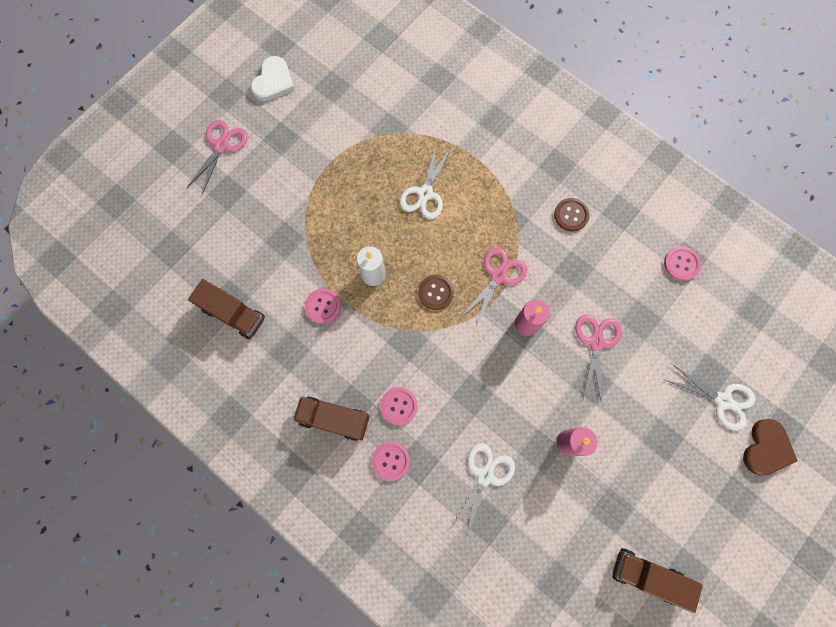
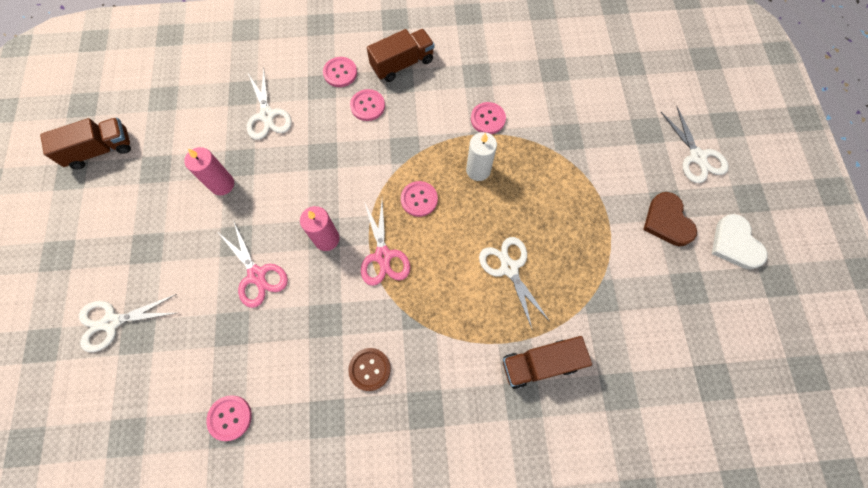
camera: 135 degrees right, 5 degrees down
pink scissors [187,120,248,195] -> white scissors [661,106,729,183]
brown truck [188,279,265,340] -> brown truck moved to [503,336,592,389]
brown button [418,275,454,310] -> pink button [401,181,438,217]
brown heart [743,419,798,475] -> brown heart moved to [643,192,697,246]

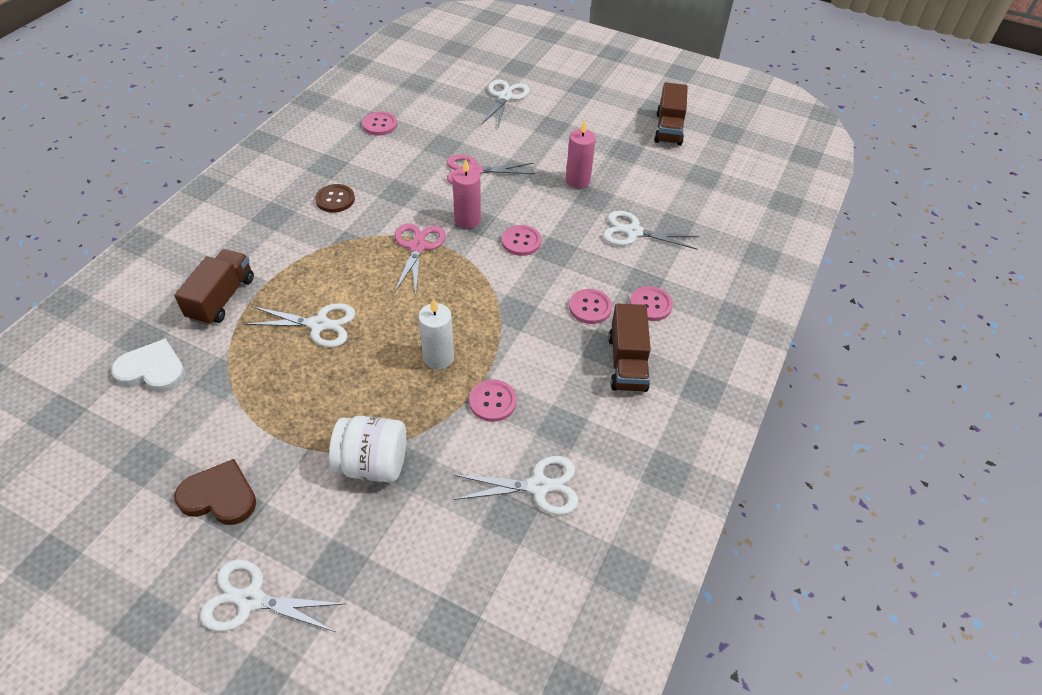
camera: 120 degrees right, 20 degrees down
pink scissors [361,201,410,286] -> pink scissors turned 75 degrees clockwise [394,223,446,294]
pink button [401,181,438,217] -> pink button moved to [502,225,542,256]
white heart [712,214,767,270] -> white heart moved to [111,338,186,392]
none -> white jar [329,416,406,483]
none -> white scissors [454,456,579,515]

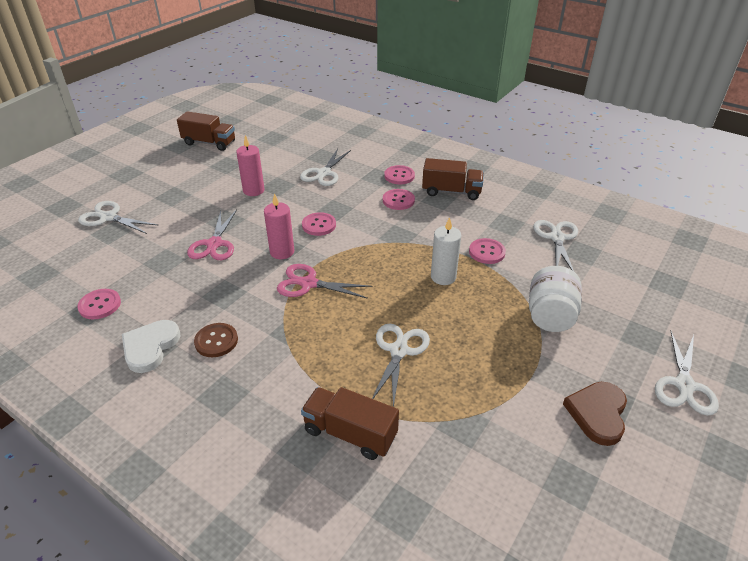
camera: 80 degrees left, 10 degrees down
white heart [111,338,186,392] -> white heart moved to [122,320,180,373]

